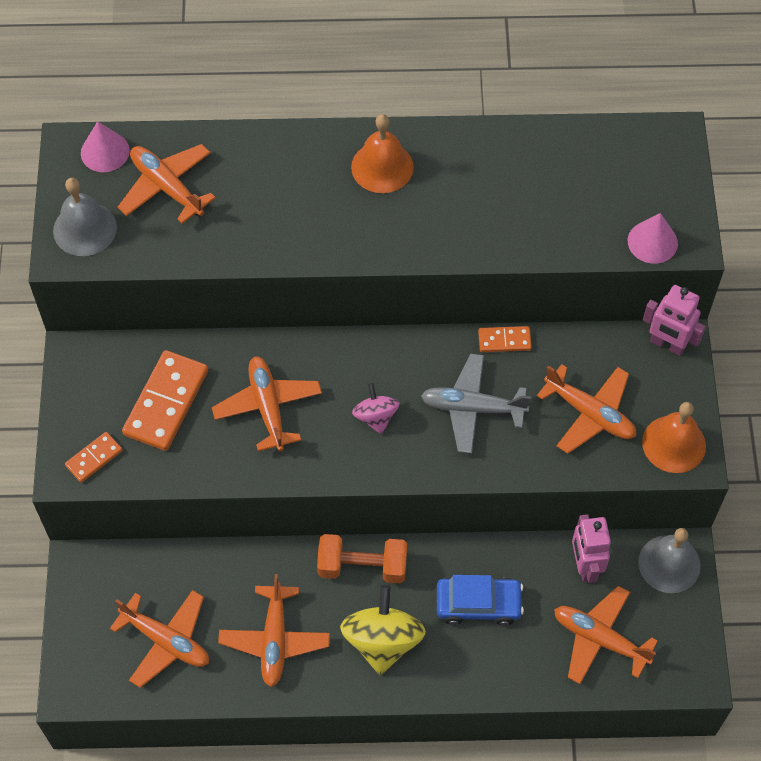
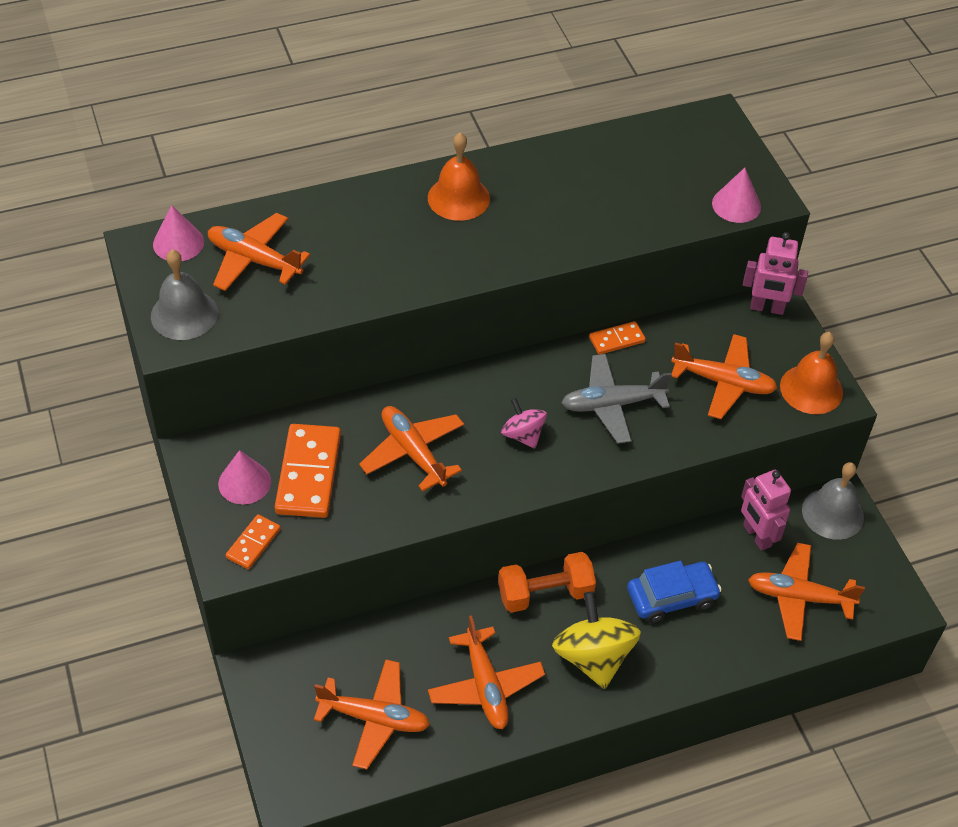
camera: 20 degrees left, 10 degrees down
none -> pink cone [218,450,271,505]

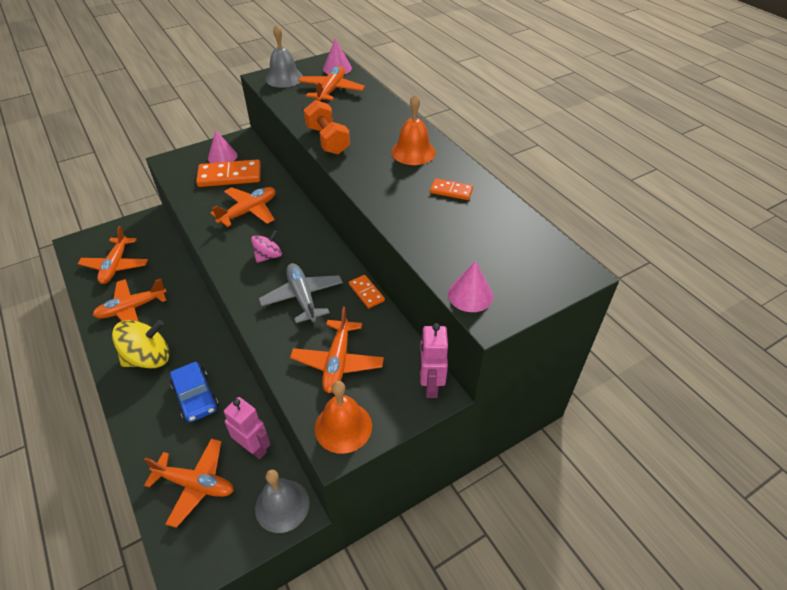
camera: 80 degrees right, 5 degrees down
orange domino [226,514,281,569] -> orange domino moved to [430,178,473,200]
orange dumbbell [498,552,596,613] -> orange dumbbell moved to [304,100,350,154]
pink robot [741,470,791,551] -> pink robot turned 75 degrees clockwise [224,397,271,459]
orange plane [748,543,865,641] -> orange plane turned 105 degrees clockwise [144,439,234,528]

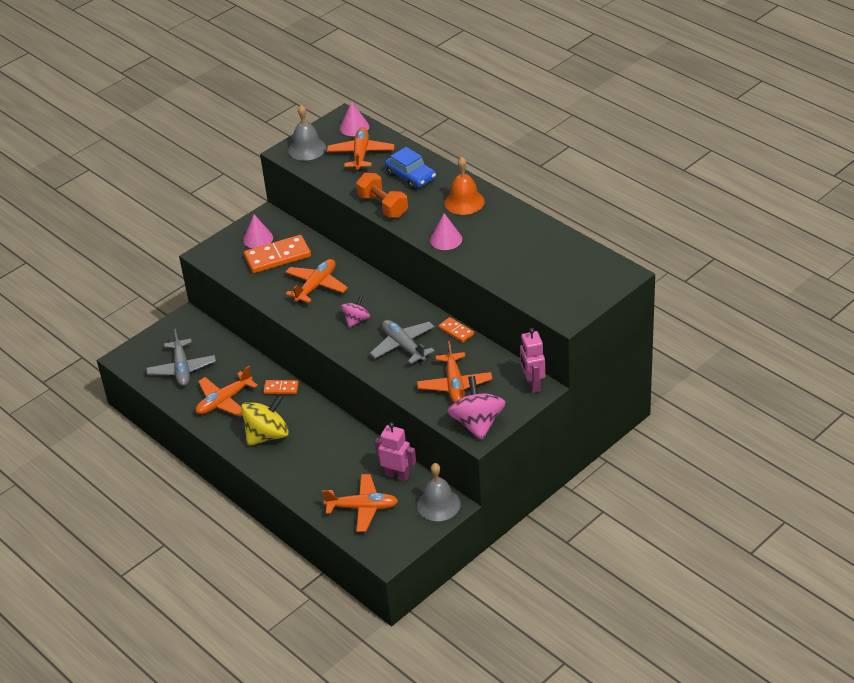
camera: 10 degrees left, 5 degrees down
orange plane [78,226,148,284] -> grey plane [146,329,216,386]
blue car [170,362,219,422] -> blue car moved to [385,147,436,190]
orange bell [315,381,372,454] -> pink spinning top [447,376,506,440]
orange domino [430,178,473,200] -> orange domino moved to [263,380,299,394]
pink cone [448,261,493,312] -> pink cone moved to [430,213,462,250]

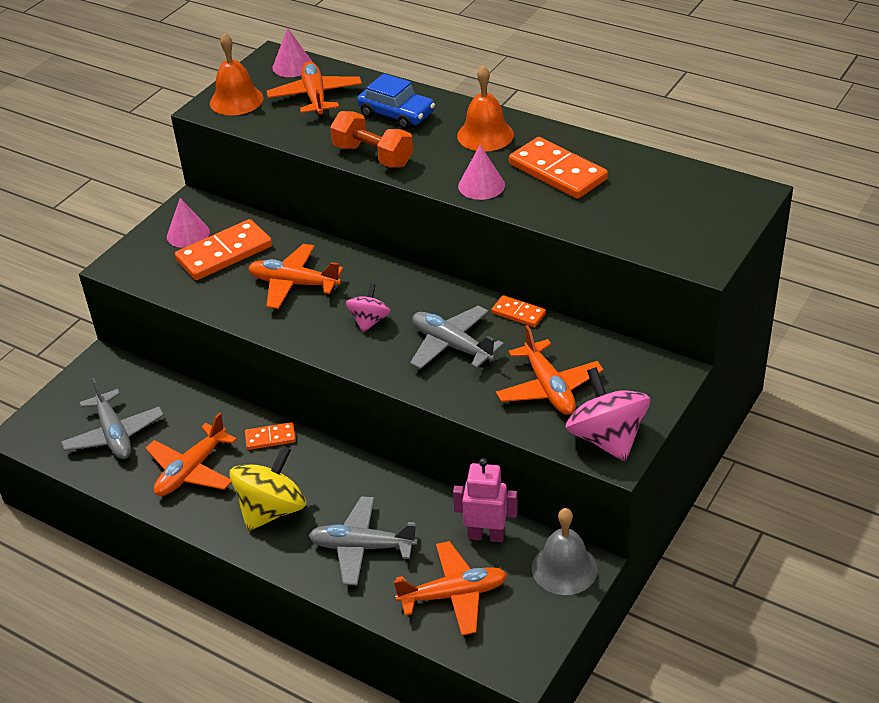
camera: 15 degrees left, 0 degrees up
orange plane [285,259,348,303] -> orange plane turned 90 degrees counterclockwise [248,244,343,309]
grey bell [288,105,326,161] -> orange bell [210,33,263,115]
pink robot [520,328,545,393] -> none
none -> grey plane [308,496,418,585]
none -> orange domino [509,137,608,199]

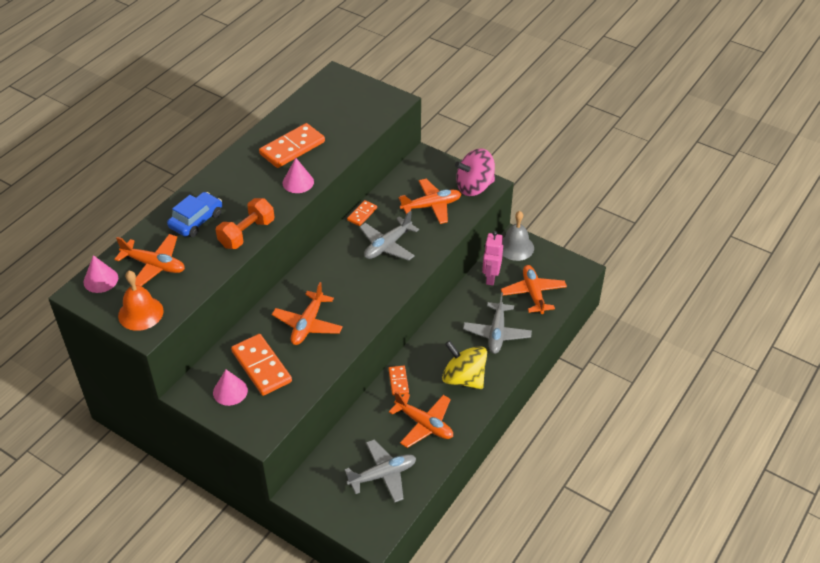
camera: 90 degrees left, 5 degrees up
orange plane [267,61,362,117] -> orange plane turned 150 degrees counterclockwise [114,234,185,286]
pink spinning top [346,283,391,333] -> none
orange bell [457,66,514,151] -> none

